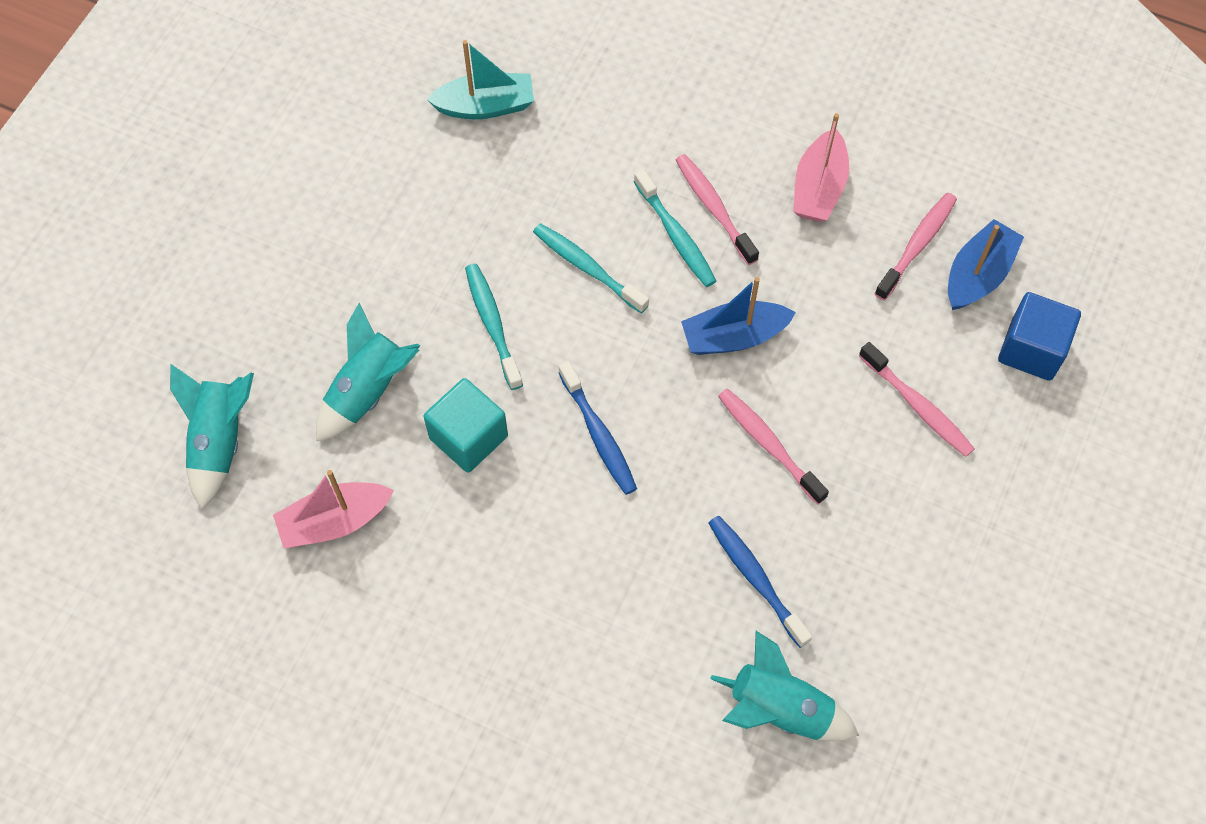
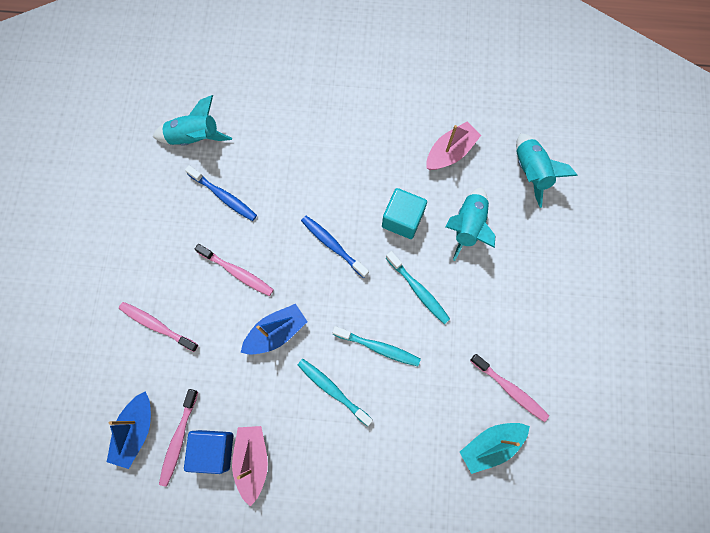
camera: 160 degrees right, 10 degrees up
pink toothbrush [676,154,759,265] -> pink toothbrush moved to [470,354,549,422]
blue cube [998,292,1081,381] -> blue cube moved to [184,430,233,474]

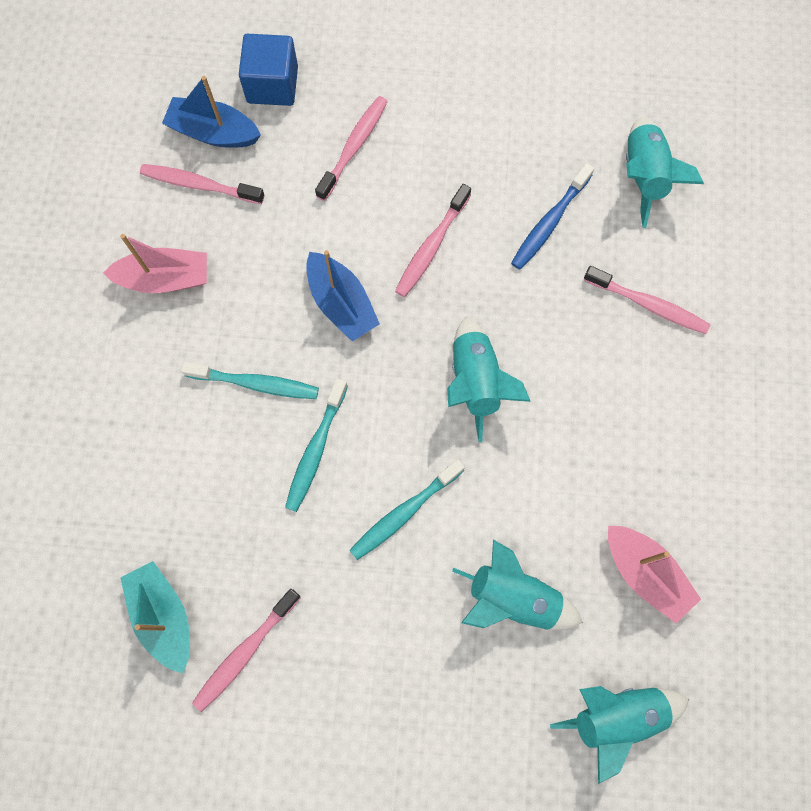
camera: 90 degrees right, 0 degrees up
blue cube [184,430,233,474] -> blue cube moved to [239,34,298,106]
turquoise toothbrush [298,359,373,426] -> turquoise toothbrush turned 60 degrees clockwise [181,362,319,399]
blue toothbrush [301,216,369,278] -> turquoise rocket [447,318,531,442]
turquoise cube [382,188,427,239] -> none
none -> pink toothbrush [584,266,711,334]

